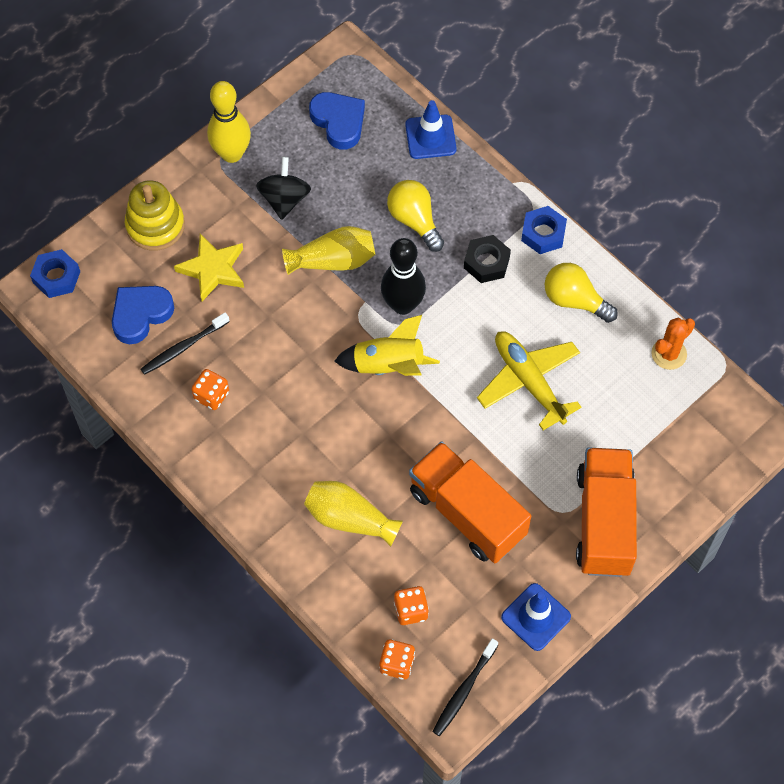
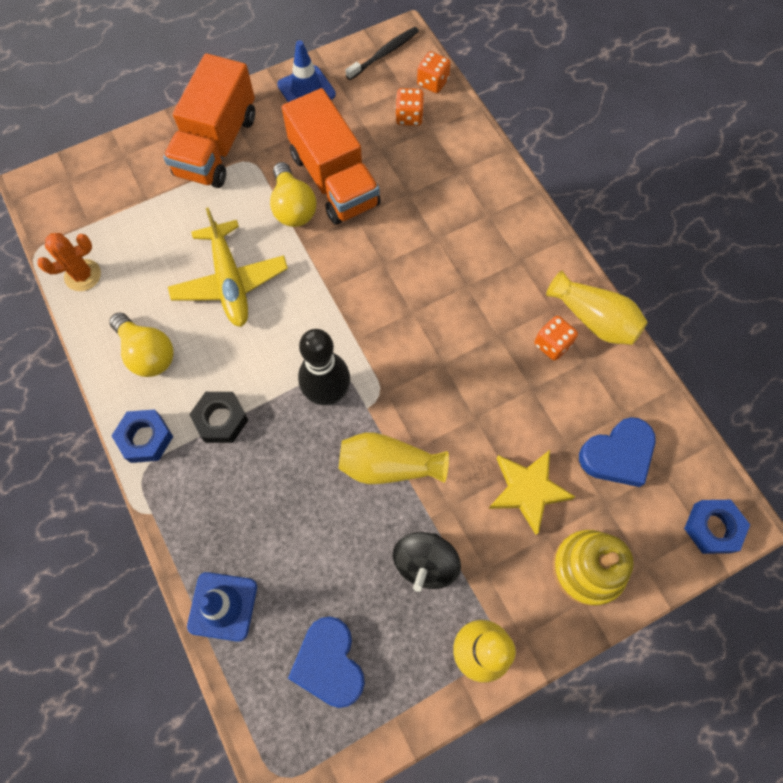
camera: 165 degrees left, 5 degrees up
black toothbrush [141,313,230,375] -> none
yellow vase [304,481,403,547] -> yellow vase moved to [546,271,648,345]
yellow rocket [334,315,440,376] -> none
yellow light bulb [387,180,444,252] -> yellow light bulb moved to [270,162,317,227]

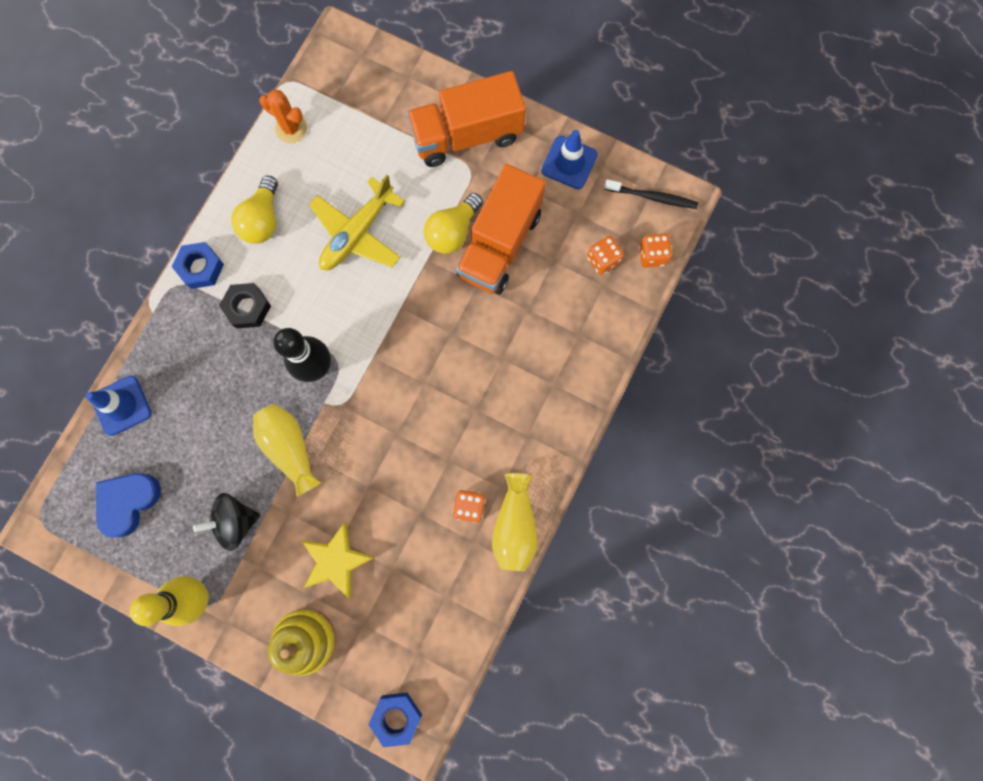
camera: 55 degrees right, 10 degrees up
blue heart [579,417,656,487] -> none

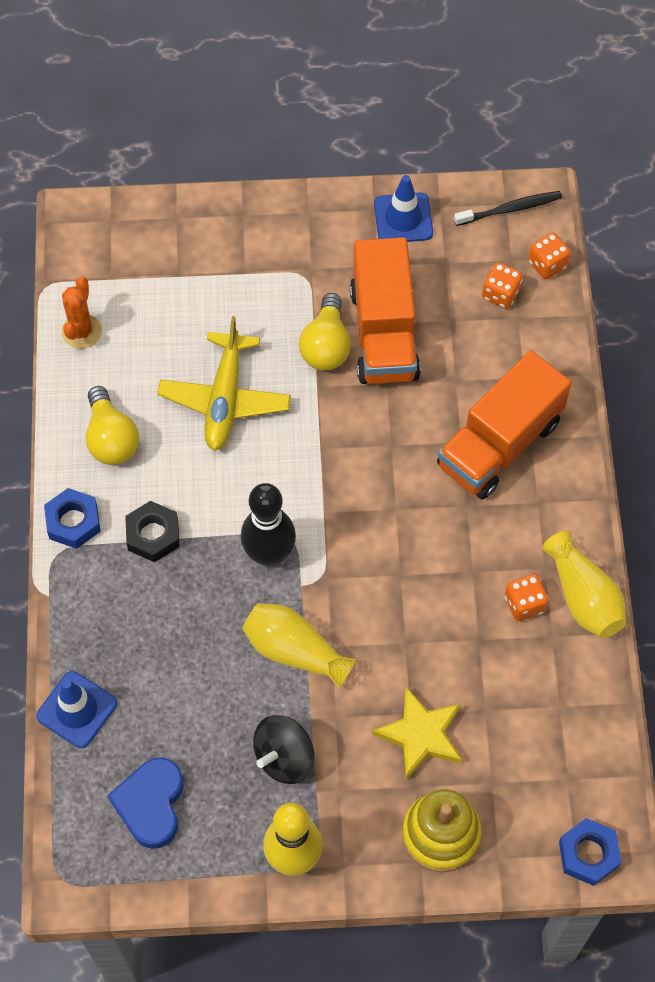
camera: 30 degrees left, 15 degrees down
orange cactus [259,90,307,143] -> orange cactus turned 75 degrees counterclockwise [62,277,102,349]
orange truck [406,71,526,167] -> orange truck moved to [437,351,571,499]

